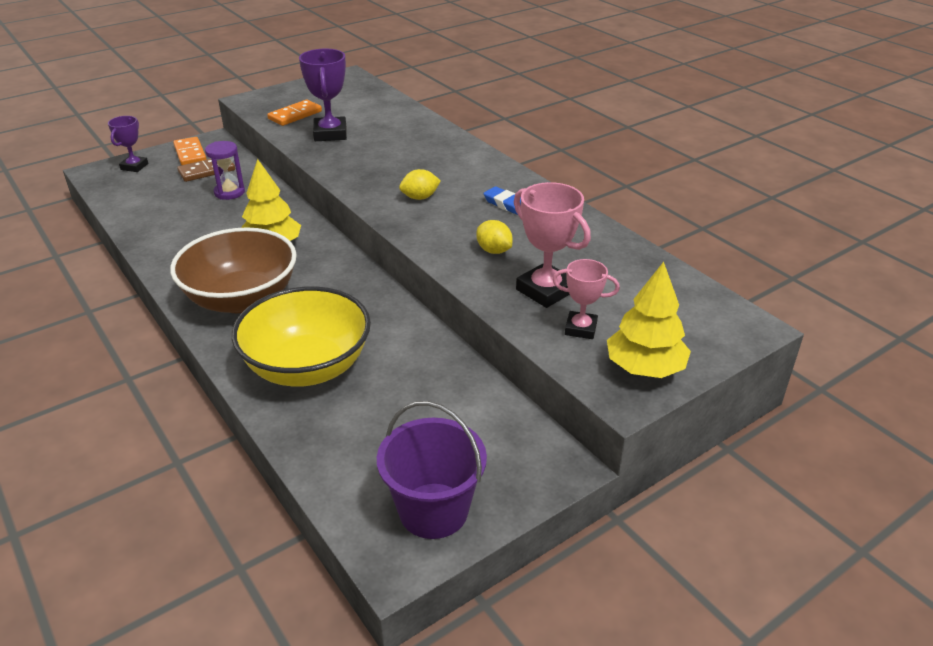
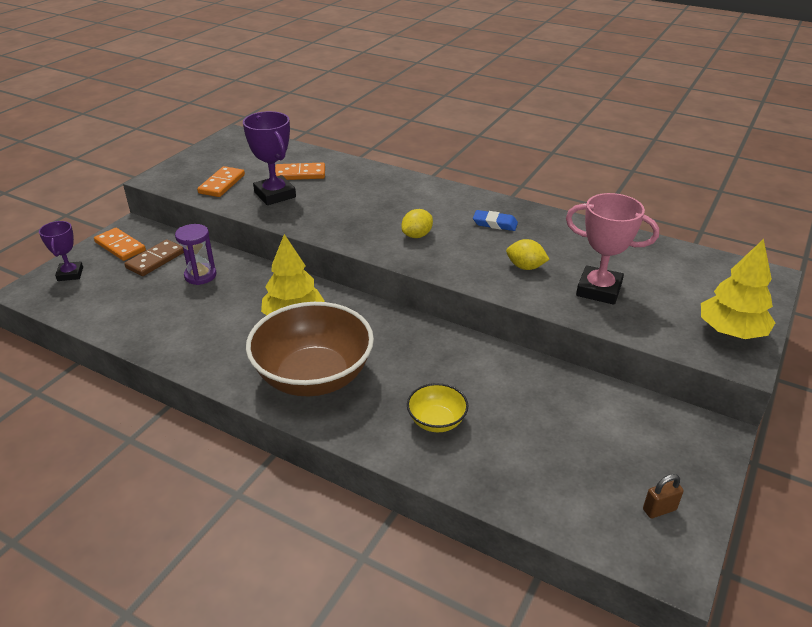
camera: 25 degrees left, 0 degrees up
yellow bowl [232,286,371,387] -> yellow bowl [407,383,468,432], size x0.46
purple bucket [377,401,487,539] -> brown padlock [643,474,684,518]
pink trophy [552,259,620,339] -> none
none -> orange domino [275,163,325,180]

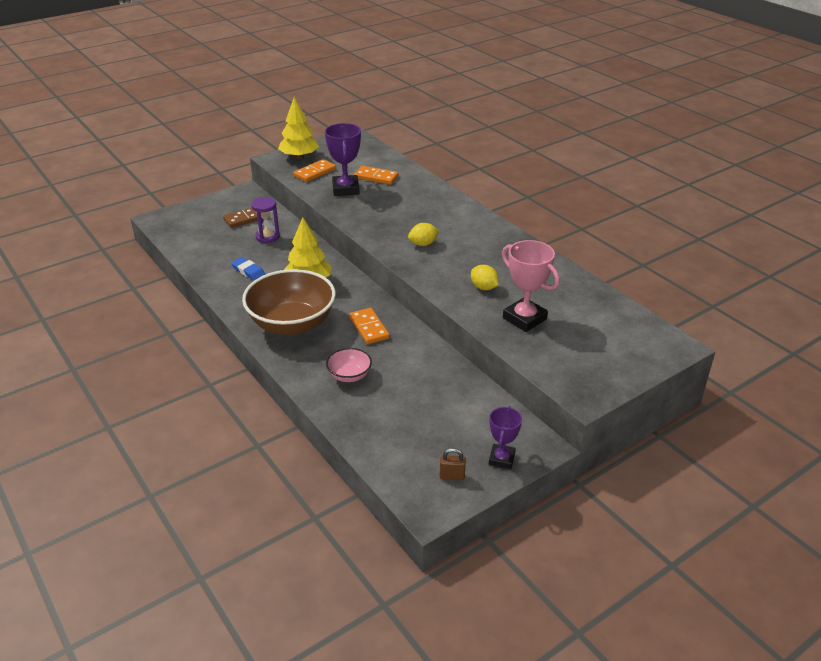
camera: 25 degrees right, 0 degrees up
purple trophy [39,221,83,281] -> purple trophy moved to [489,406,522,469]
orange domino [94,228,146,261] -> orange domino moved to [349,308,390,344]
yellow bowl [407,383,468,432] -> pink bowl [326,348,372,382]
blue eraser [473,210,518,231] -> blue eraser moved to [231,257,265,280]
yellow tree [701,239,775,339] -> yellow tree moved to [278,97,319,159]

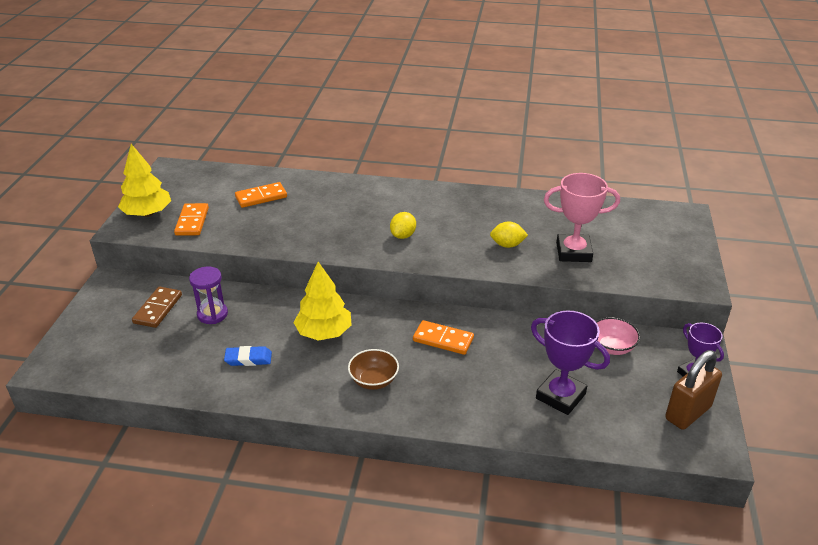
camera: 45 degrees left, 0 degrees up
brown bowl [242,269,336,335] -> brown bowl [348,349,399,390], size x0.46
purple trophy [325,123,361,196] -> purple trophy moved to [531,310,610,415]
pink bowl [326,348,372,382] -> pink bowl moved to [596,317,640,355]
brown padlock [440,448,466,480] -> brown padlock [665,350,722,430], size x2.04

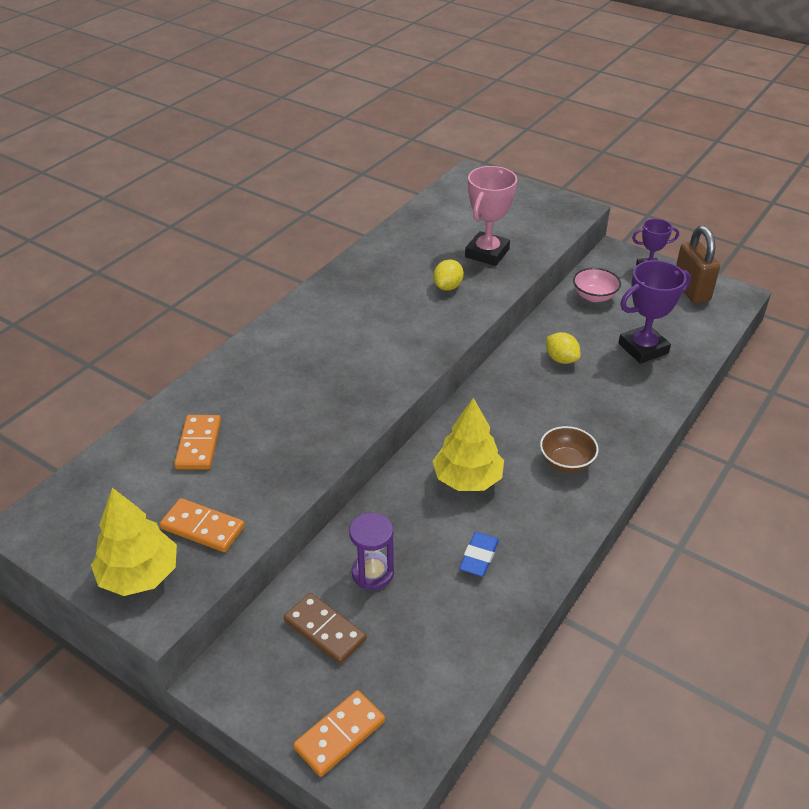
camera: 65 degrees left, 5 degrees up
yellow lemon [390,212,416,239] -> yellow lemon moved to [546,332,580,364]
orange domino [413,320,474,355] -> orange domino moved to [293,690,385,777]

